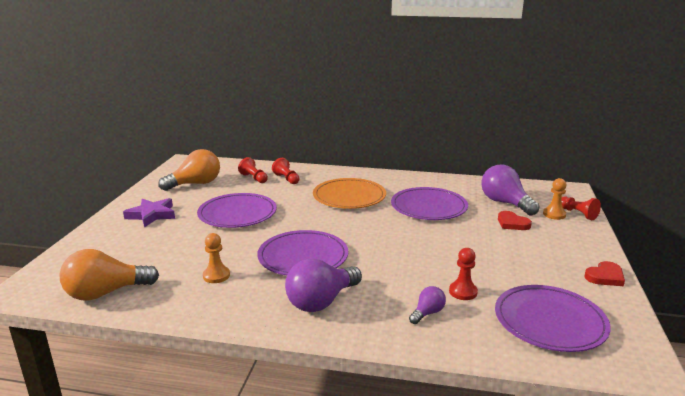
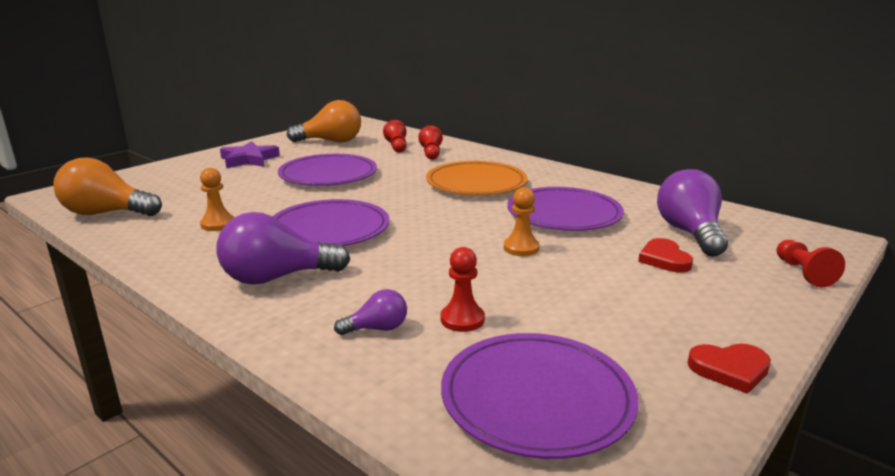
camera: 30 degrees right, 0 degrees up
orange pawn [543,178,566,220] -> orange pawn moved to [504,187,540,256]

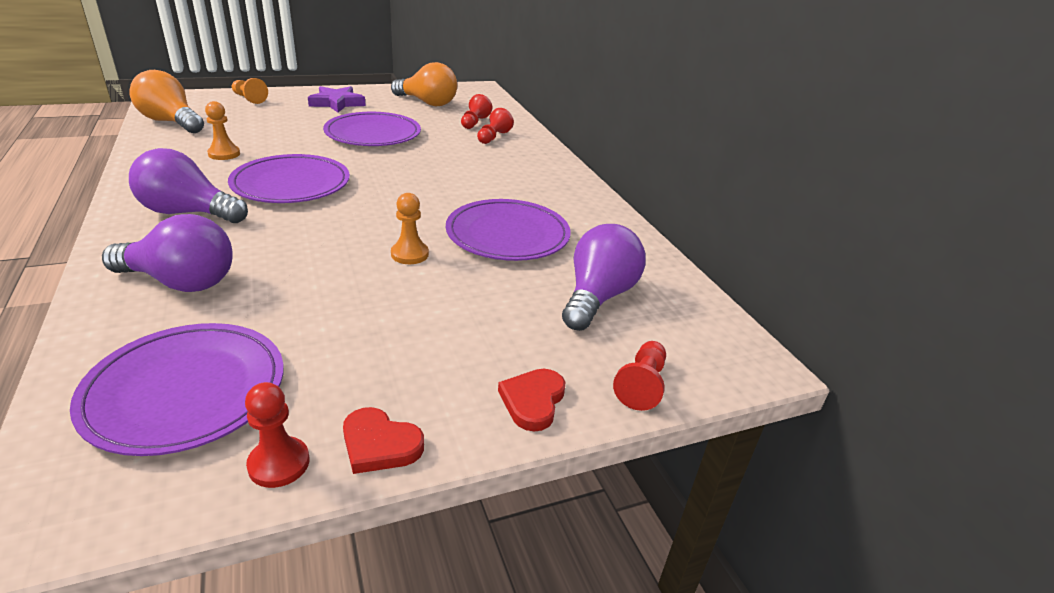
camera: 25 degrees right, 10 degrees up
purple light bulb [334,289,407,335] -> purple light bulb [102,214,233,292], size x1.99
orange plate [426,161,527,195] -> none
red pawn [441,247,485,332] -> red pawn moved to [245,382,309,488]
red heart [638,238,693,273] -> red heart moved to [498,369,565,432]
none -> orange pawn [232,78,268,104]

